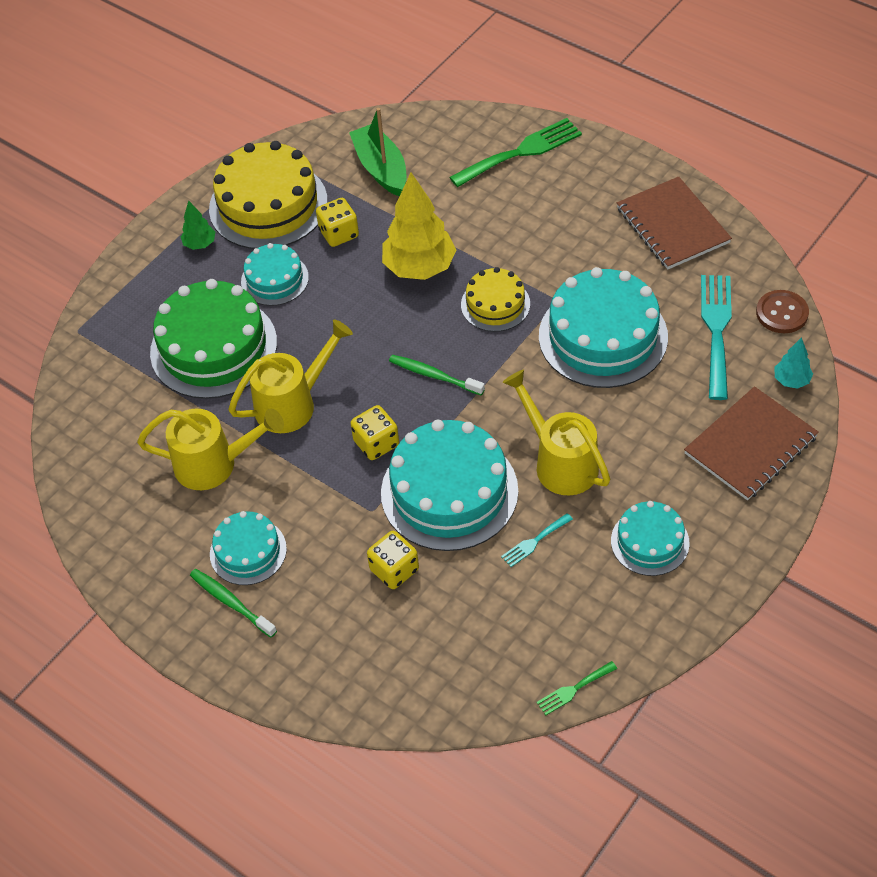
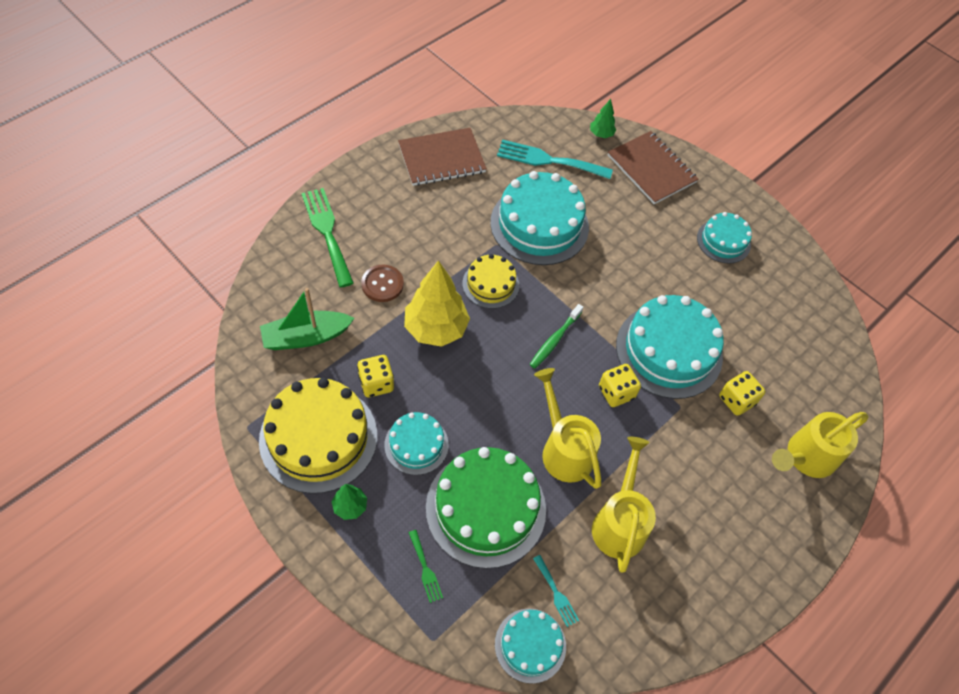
camera: 90 degrees left, 5 degrees up
green toothbrush [190,569,277,638] -> none
turquoise cake [210,511,287,585] -> turquoise cake moved to [495,608,566,684]
turquoise fork [501,513,573,567] -> turquoise fork moved to [533,555,579,627]
yellow watering can [502,370,610,495] -> yellow watering can moved to [772,412,868,478]
green fork [537,661,617,715] -> green fork moved to [409,530,443,603]
brown button [756,290,809,333] -> brown button moved to [361,264,404,302]
turquoise tree [774,337,813,389] -> green tree [590,99,616,138]

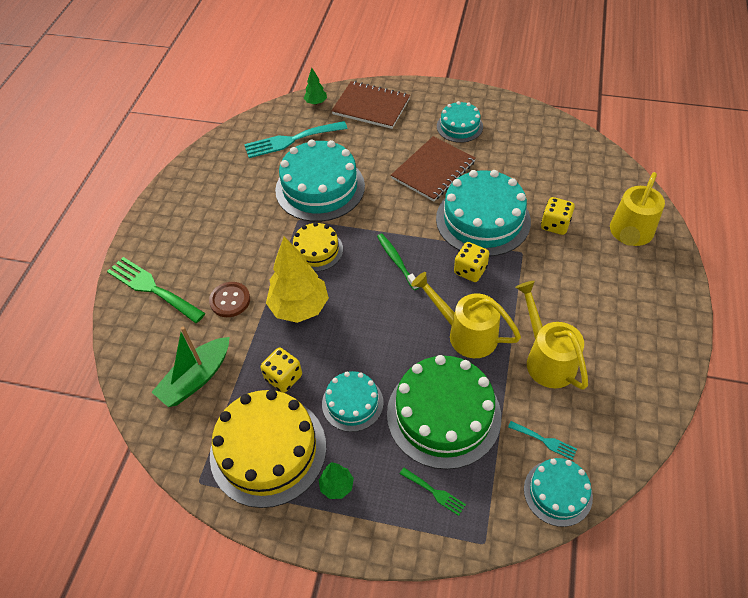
camera: 25 degrees left, 5 degrees down
brown notebook [398,128,487,186] -> brown notebook moved to [391,136,476,202]
green toothbrush [529,304,583,368] -> green toothbrush turned 150 degrees clockwise [377,234,419,290]

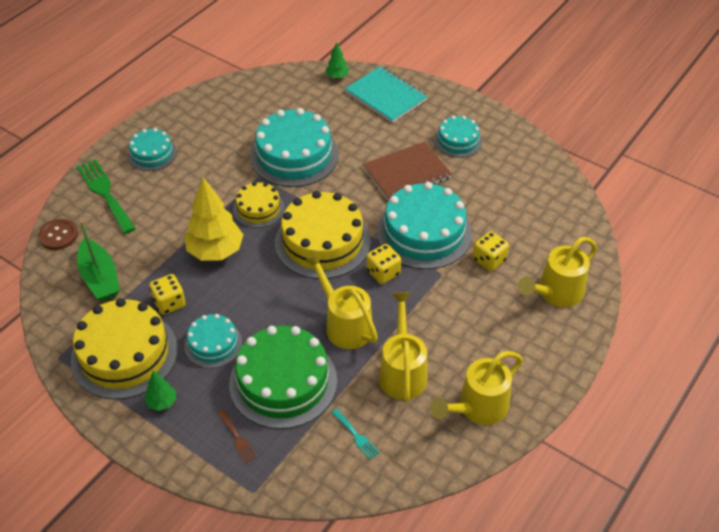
camera: 20 degrees right, 5 degrees down
green boat [152,326,229,407] -> green boat turned 90 degrees counterclockwise [77,220,120,301]
brown button [209,282,250,317] -> brown button moved to [38,219,78,250]
turquoise fork [244,121,347,158] -> none
brown notebook [331,81,410,129] -> turquoise notebook [345,66,428,123]
green toothbrush [377,234,419,290] -> yellow cake [275,191,371,279]
green fork [400,468,466,516] -> brown fork [218,409,257,463]
turquoise cake [524,458,593,527] -> turquoise cake moved to [128,128,177,171]
none -> yellow watering can [430,351,523,425]

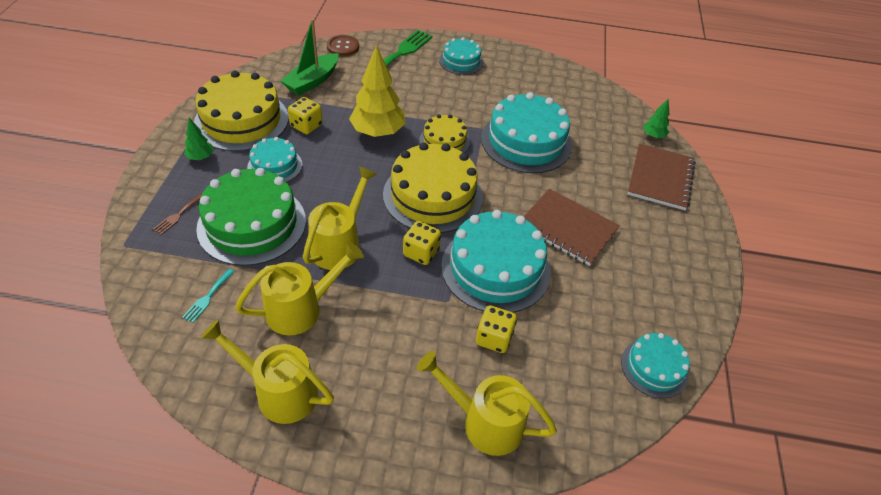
camera: 60 degrees right, 0 degrees up
turquoise notebook [345,66,428,123] -> brown notebook [628,144,695,210]
turquoise cake [434,116,482,158] -> turquoise cake moved to [621,333,690,398]

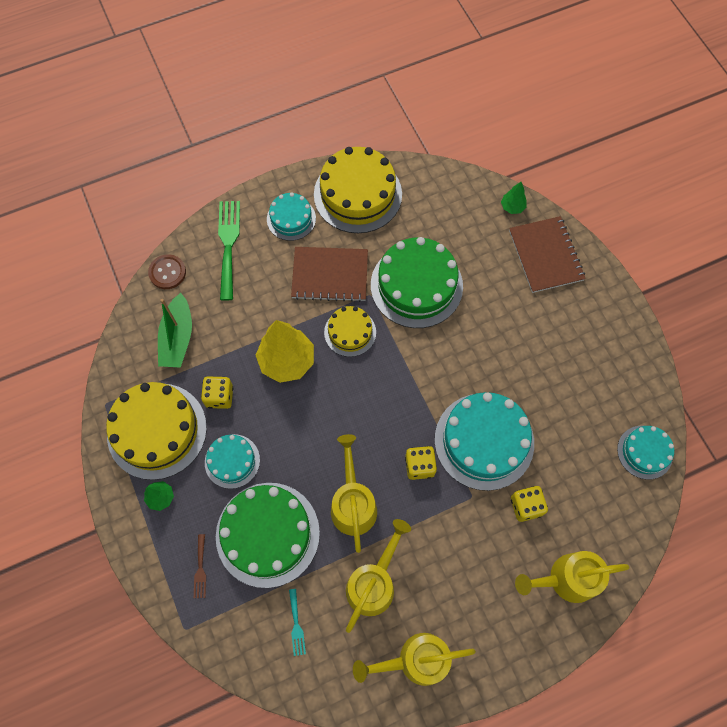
camera: 30 degrees left, 20 degrees up
yellow cake [383,142,483,233] -> yellow cake moved to [314,147,402,233]
turquoise cake [481,92,572,173] -> green cake [371,237,463,328]
brown notebook [524,189,620,266] -> brown notebook moved to [291,247,368,302]

